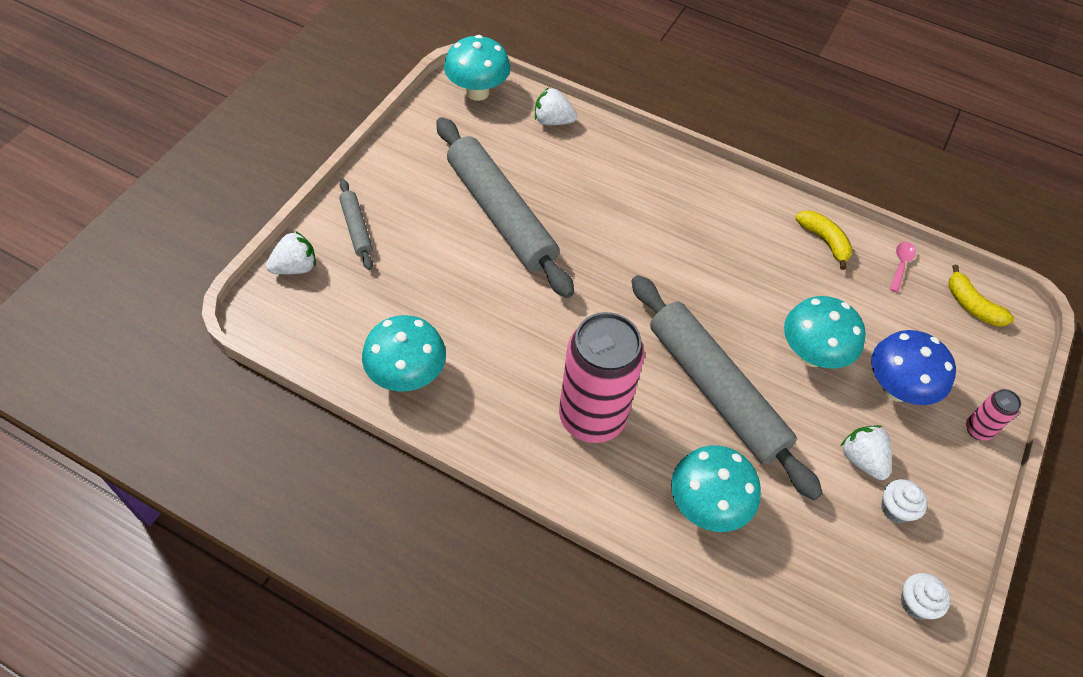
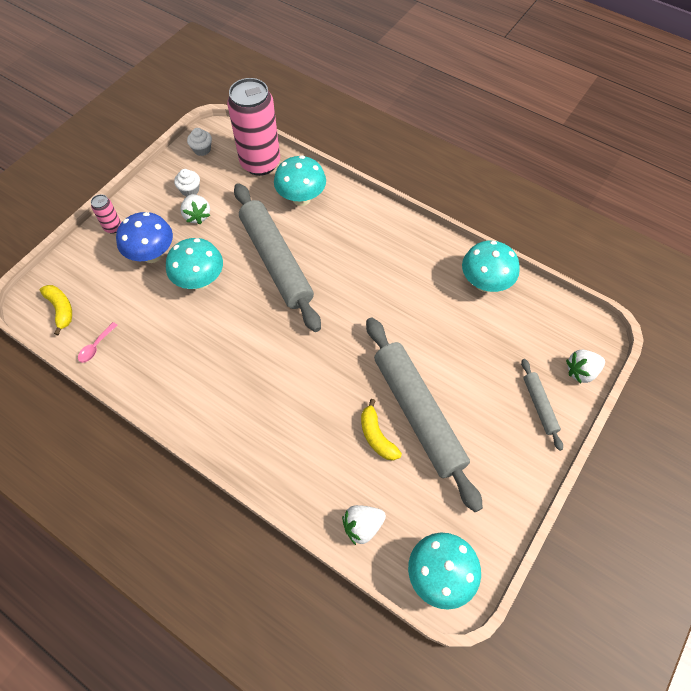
camera: 170 degrees left, 5 degrees up
white strawberry [535,87,577,125] -> white strawberry turned 135 degrees clockwise [342,505,386,545]
pink can [559,312,645,443] -> pink can moved to [227,78,280,176]
yellow banana [795,211,852,270] -> yellow banana moved to [361,399,402,461]

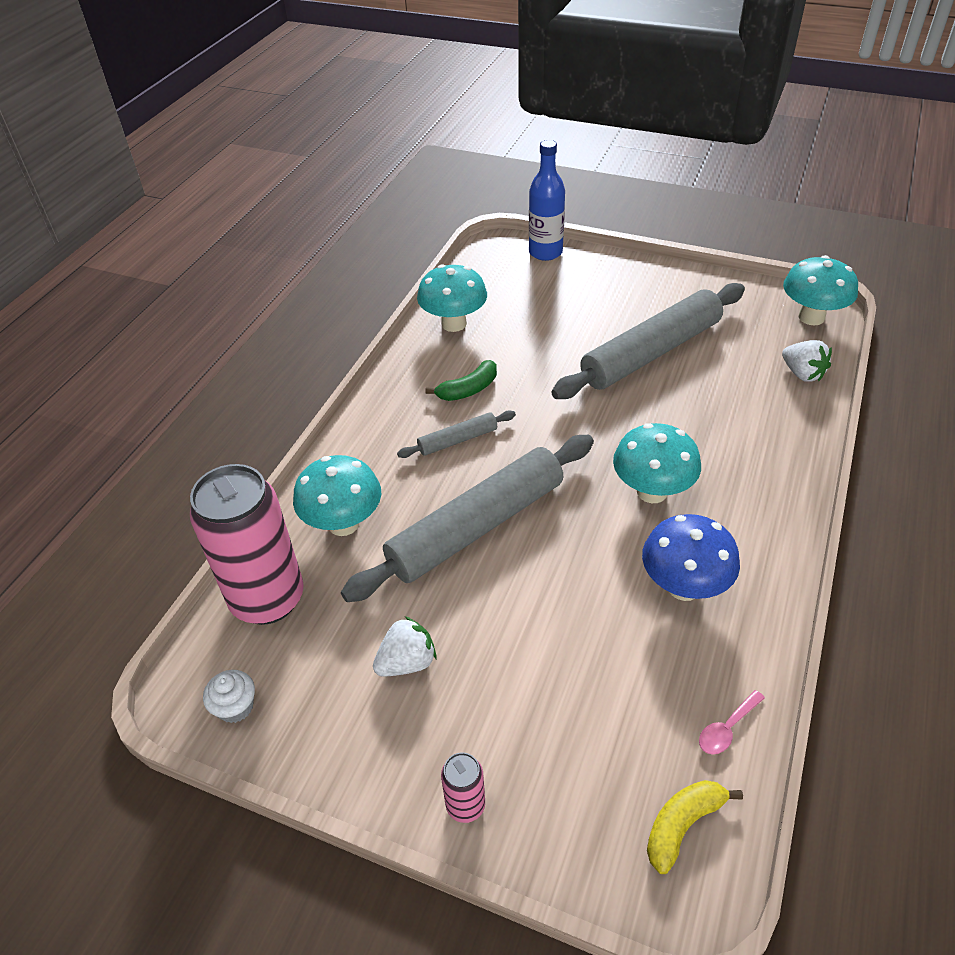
camera: 100 degrees left, 15 degrees down
pink spoon [78,322,117,363] -> pink spoon turned 120 degrees clockwise [699,690,765,754]
blue mushroom [116,212,173,263] -> blue mushroom moved to [642,514,740,601]
turquoise mushroom [166,238,223,289] -> turquoise mushroom moved to [613,423,701,503]
white cupcake [174,169,200,197] -> none
yellow banana [361,399,402,461] -> none
grey rolling pin [521,359,563,451] -> grey rolling pin moved to [397,410,516,458]
white strawberry [566,350,605,383] -> blue bottle [529,140,565,261]
none -> green banana [425,360,497,401]

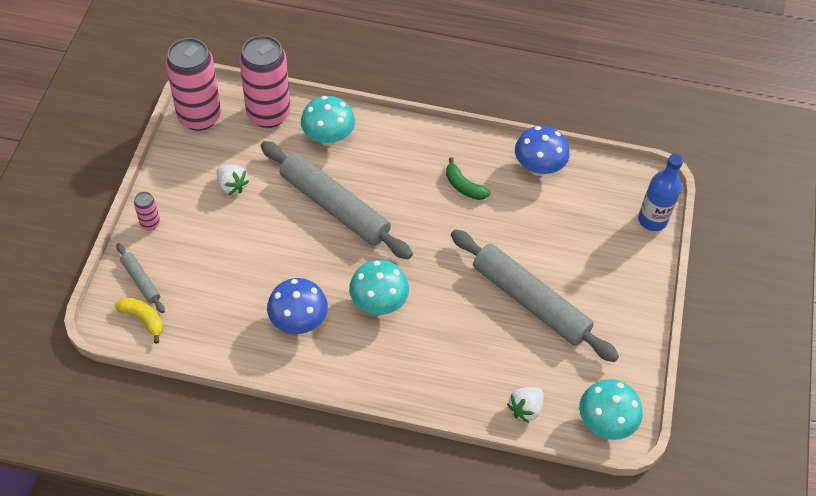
camera: 75 degrees right, 10 degrees up
white cupcake [203,670,255,723] -> pink can [166,38,221,131]
grey rolling pin [397,410,516,458] -> grey rolling pin moved to [116,243,165,313]
turquoise mushroom [417,264,487,332] -> blue mushroom [515,126,570,176]
pink spoon [699,690,765,754] -> none

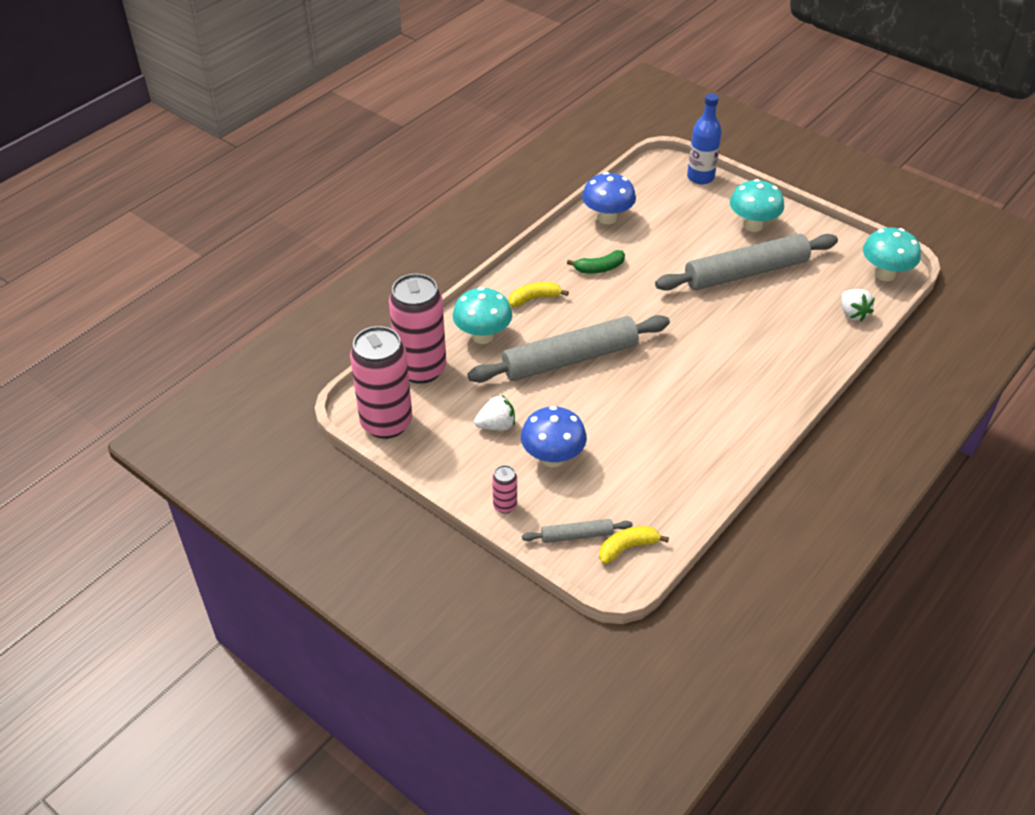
camera: 60 degrees left, 10 degrees down
blue mushroom [267,278,328,334] -> blue mushroom moved to [521,406,587,467]
turquoise mushroom [349,260,409,315] -> turquoise mushroom moved to [730,179,784,232]
none -> yellow banana [509,282,569,307]

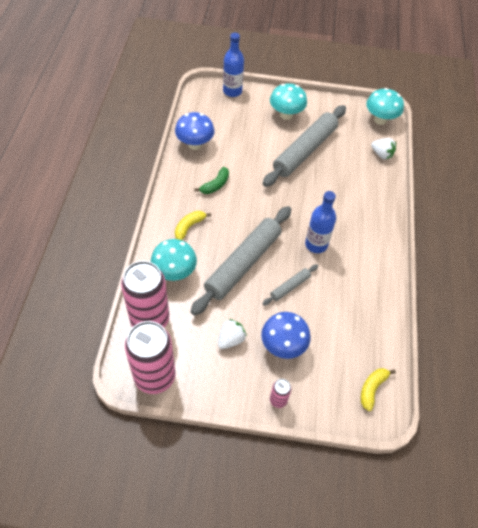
camera: 35 degrees left, 10 degrees up
grey rolling pin [522,519,633,543] -> grey rolling pin moved to [262,264,318,306]
none -> blue bottle [305,191,336,253]

